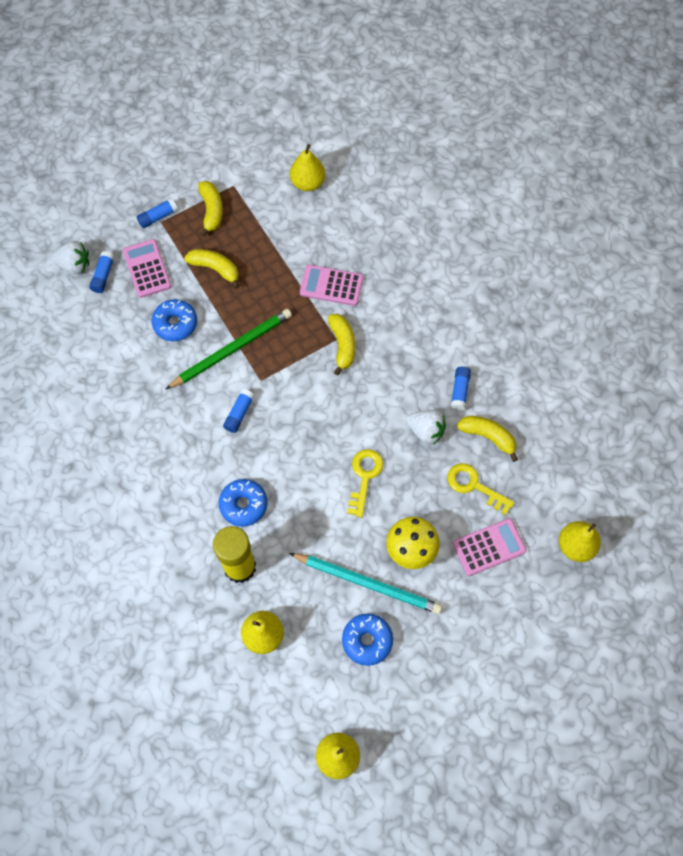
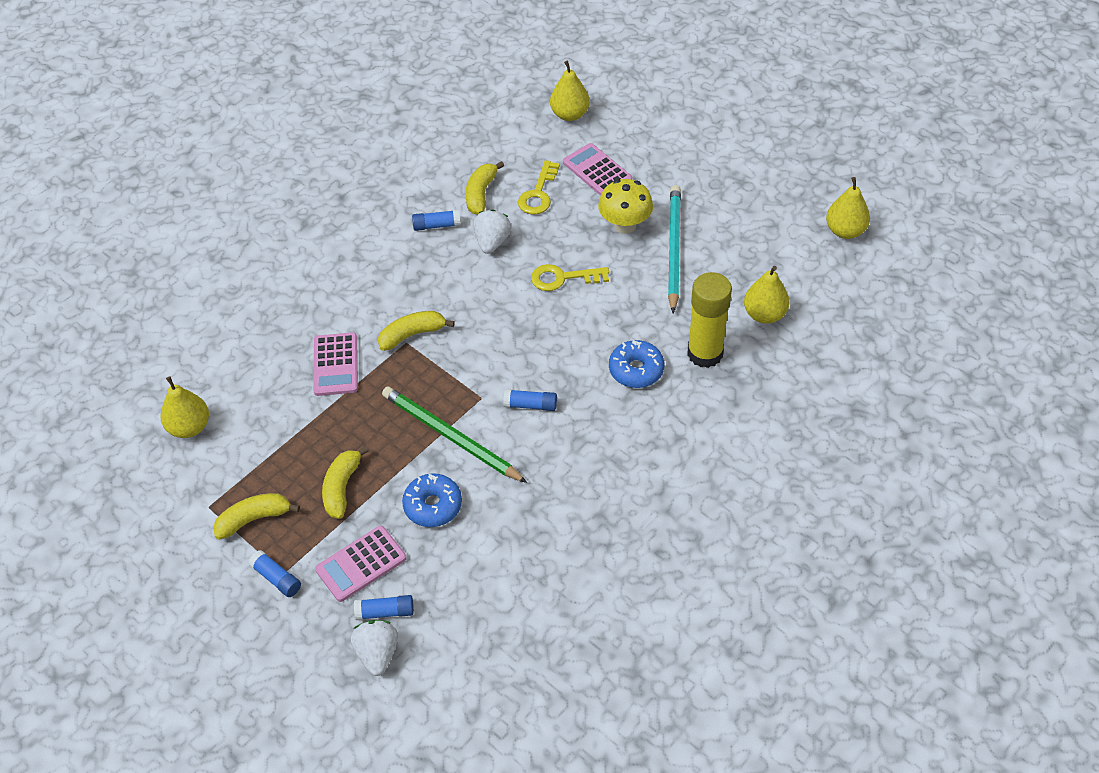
camera: 105 degrees left, 15 degrees down
blue donut [342,613,393,666] -> none

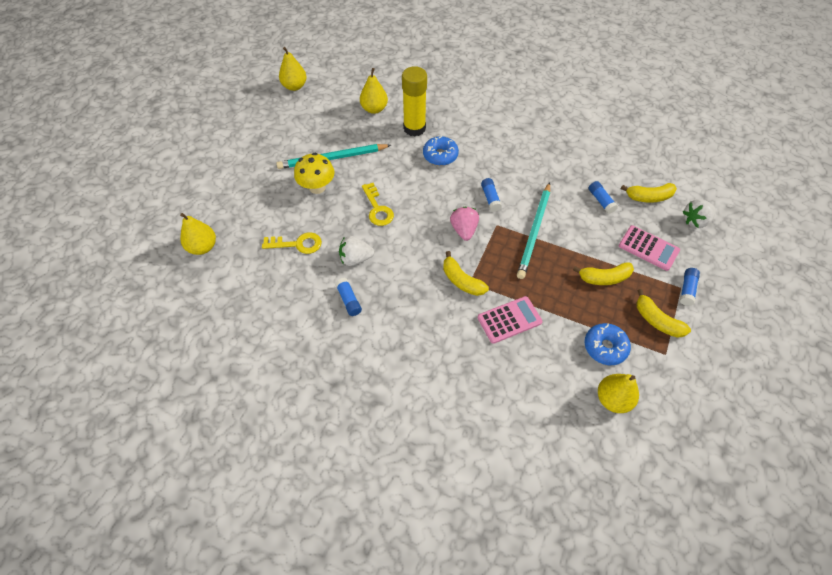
camera: 110 degrees left, 5 degrees up
blue glue stick [354,595,414,620] -> blue glue stick moved to [588,181,618,214]
green pencil [382,387,527,483] -> turquoise pencil [517,182,550,279]
blue donut [402,473,462,527] -> blue donut moved to [585,323,631,365]
yellow banana [465,161,504,215] -> yellow banana moved to [621,183,677,203]
pink calculator [563,143,632,196] -> none
none -> pink strawberry [450,207,479,241]

